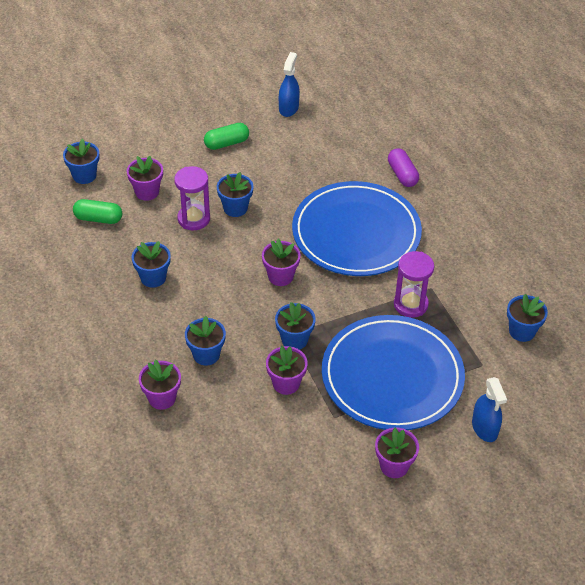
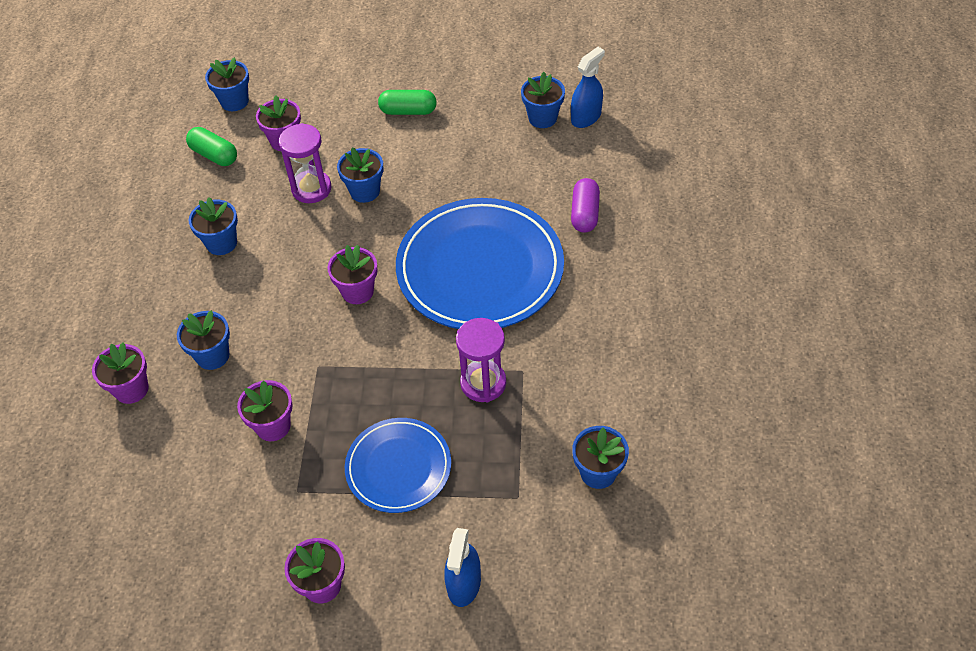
camera: 30 degrees right, 5 degrees up
blue flower pot [275,302,316,350] -> blue flower pot moved to [521,72,565,128]
blue spray bottle [279,52,300,117] -> blue spray bottle moved to [571,47,605,128]
blue plate [322,315,465,430] -> blue plate [345,418,451,513], size x0.56

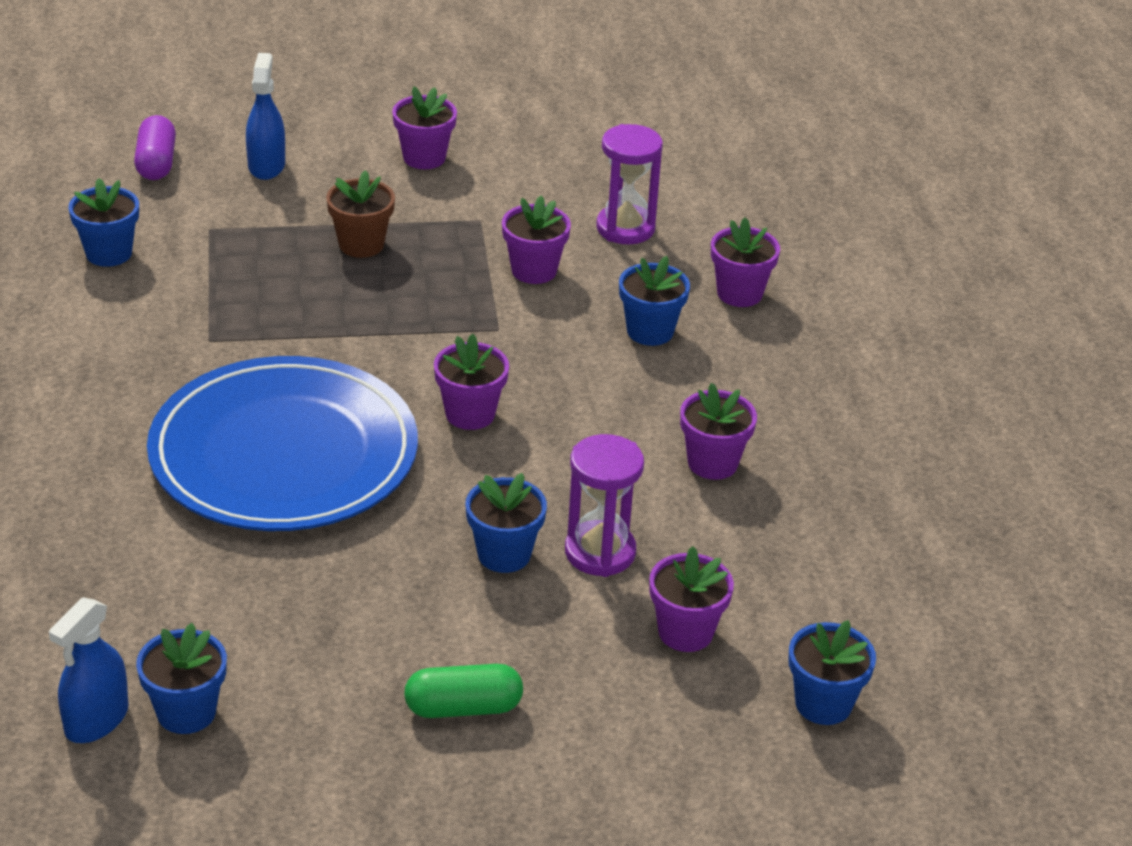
camera: 165 degrees right, 15 degrees down
green capsule [186,127,237,166] -> none
blue flower pot [189,197,238,255] -> purple flower pot [680,383,757,480]
blue plate [345,418,451,513] -> brown flower pot [326,170,395,258]
purple hourglass [456,318,506,402] -> purple hourglass moved to [597,124,663,244]
purple capsule [571,178,600,233] -> purple capsule moved to [134,115,176,180]

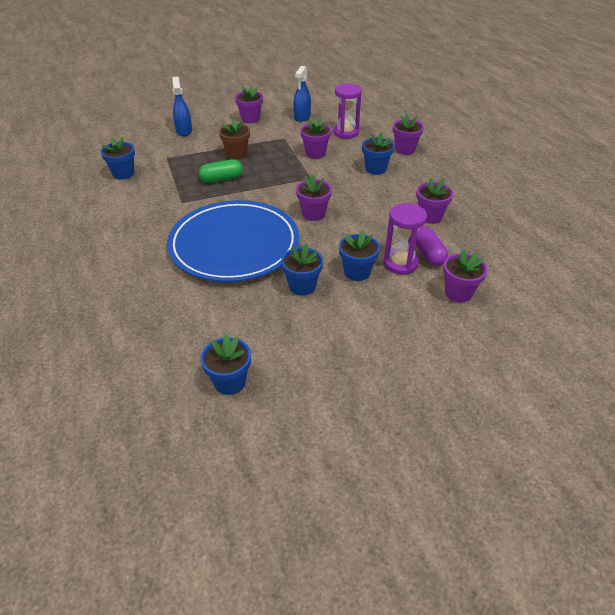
camera: 10 degrees left, 5 degrees up
blue spray bottle [49,597,129,743] -> blue spray bottle moved to [293,66,311,122]
purple capsule [134,115,176,180] -> purple capsule moved to [415,226,448,266]
green capsule [404,664,523,718] -> green capsule moved to [199,159,243,183]
blue flower pot [788,620,876,725] -> blue flower pot moved to [281,243,323,296]

